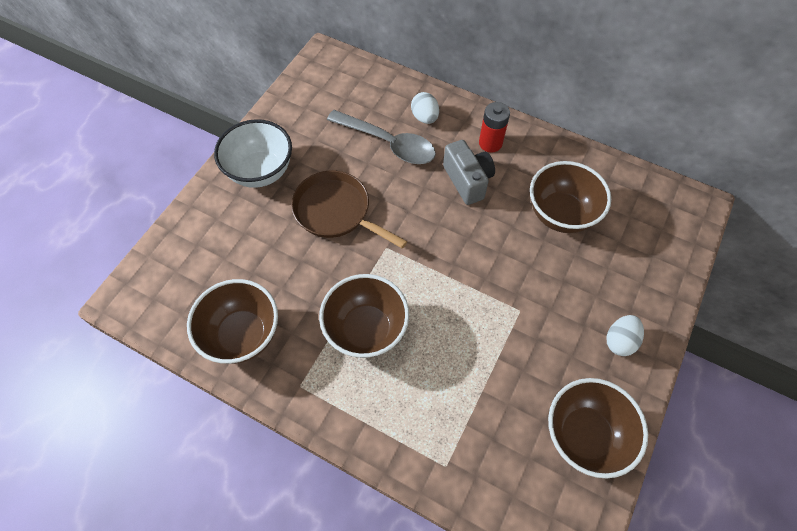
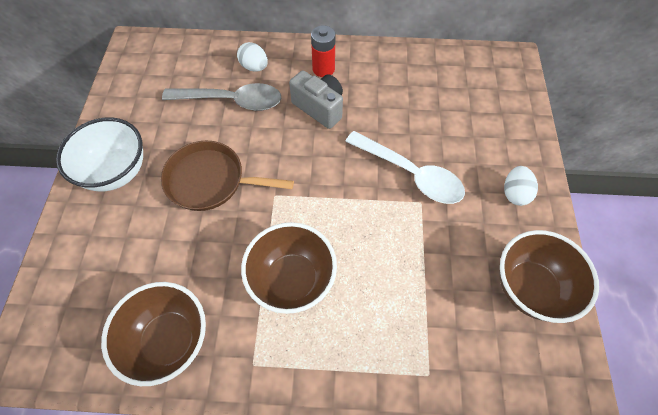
camera: 25 degrees left, 0 degrees up
brown bowl [530,161,611,233] -> none
none -> white spoon [345,131,465,204]

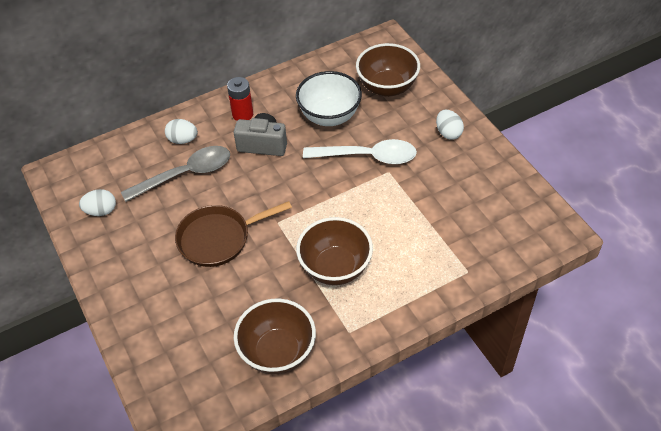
camera: 30 degrees left, 10 degrees down
white bowl [56,117,143,191] -> white bowl moved to [296,71,362,126]
brown bowl [499,230,599,323] -> brown bowl moved to [356,43,420,97]
none -> white egg [79,189,116,216]

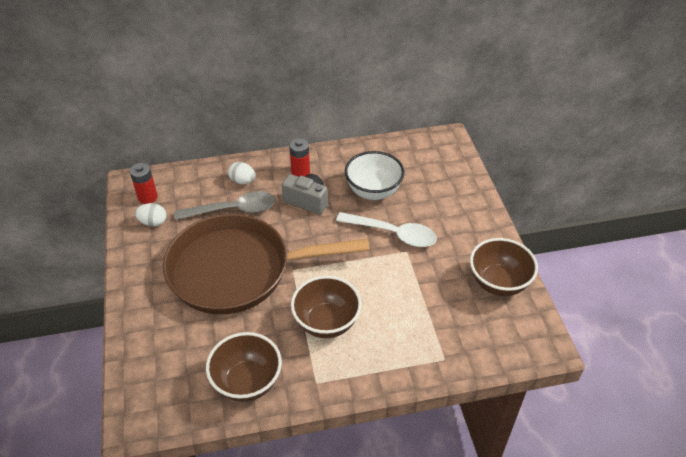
camera: 15 degrees right, 5 degrees down
brown pan [175,201,292,267] -> brown pan [163,214,370,314], size x1.88
brown bowl [356,43,420,97] -> brown bowl moved to [470,238,538,296]
white egg [436,110,464,140] -> none
none -> red battery [130,163,158,204]

